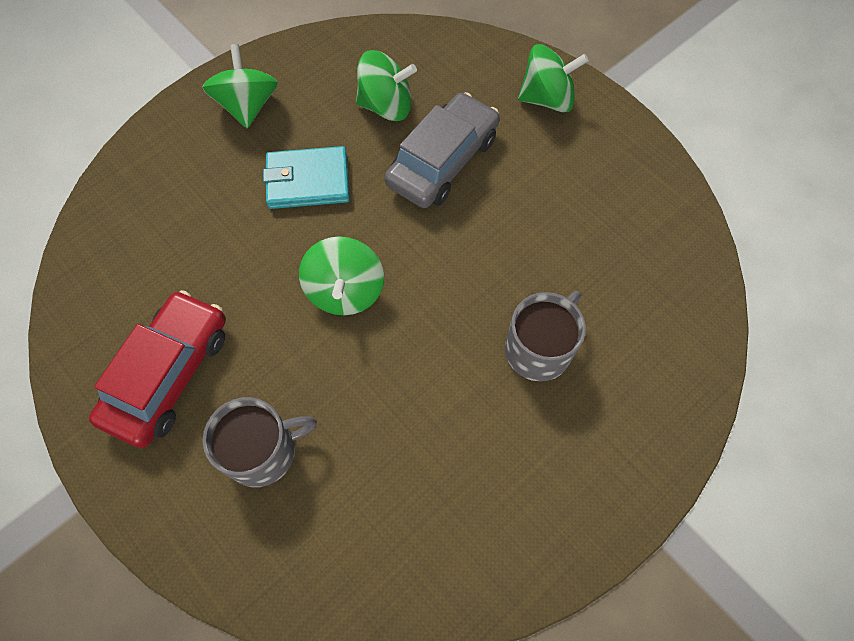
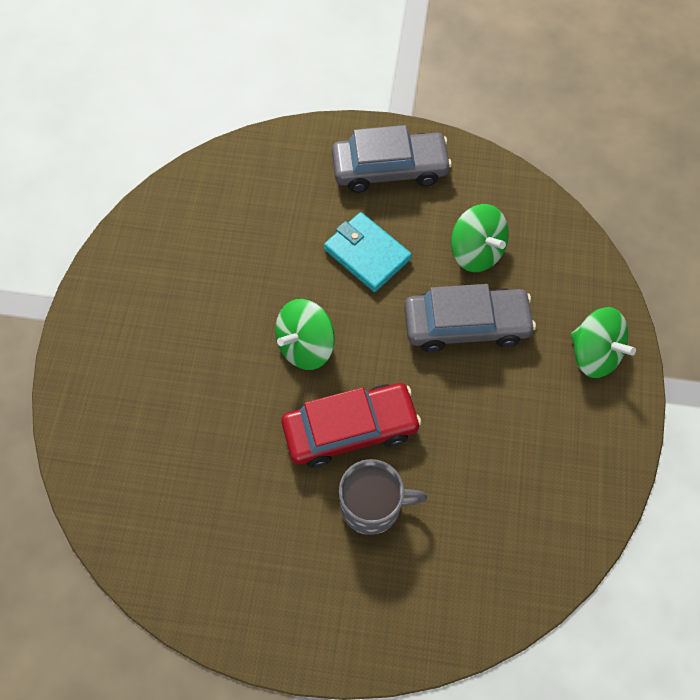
camera: 50 degrees right, 0 degrees up
red car [89,290,226,448] -> red car moved to [281,383,421,468]
green spinning top [202,44,278,128] -> grey car [332,125,452,193]
grey mug [203,397,317,487] -> none

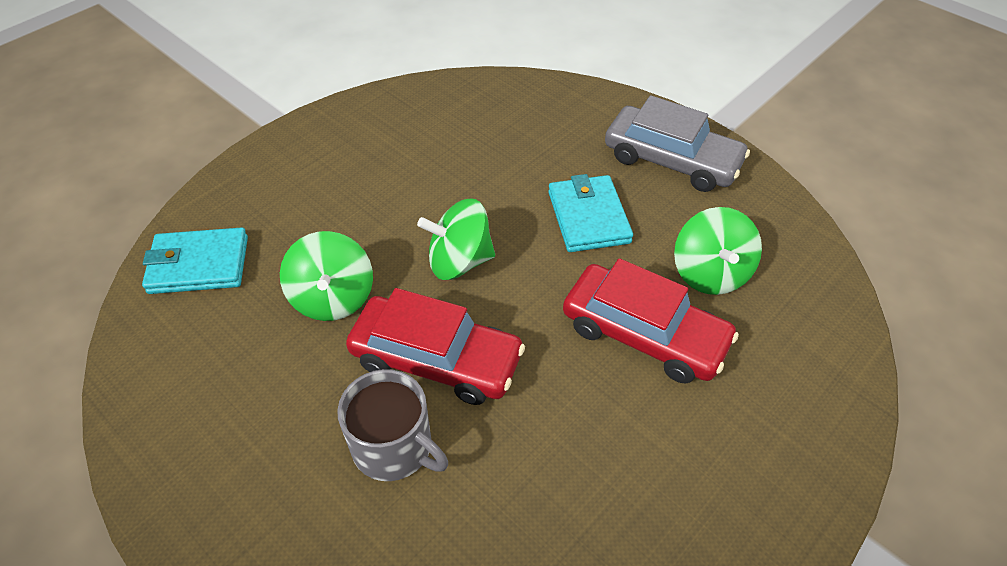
camera: 35 degrees right, 15 degrees down
grey car [404,284,536,352] -> red car [563,258,739,383]
green spinning top [571,307,636,378] -> green spinning top moved to [280,231,373,321]
none -> turquoise wallet [142,227,248,294]

